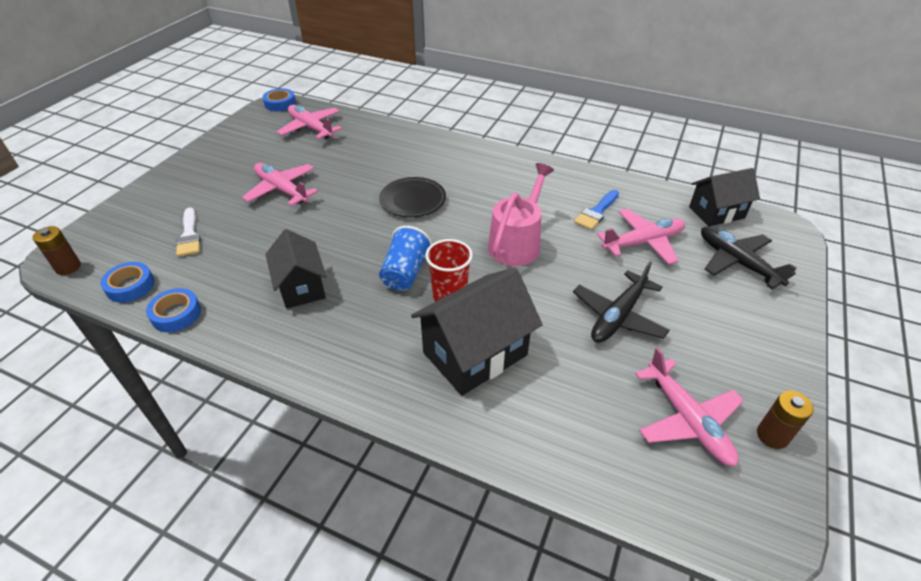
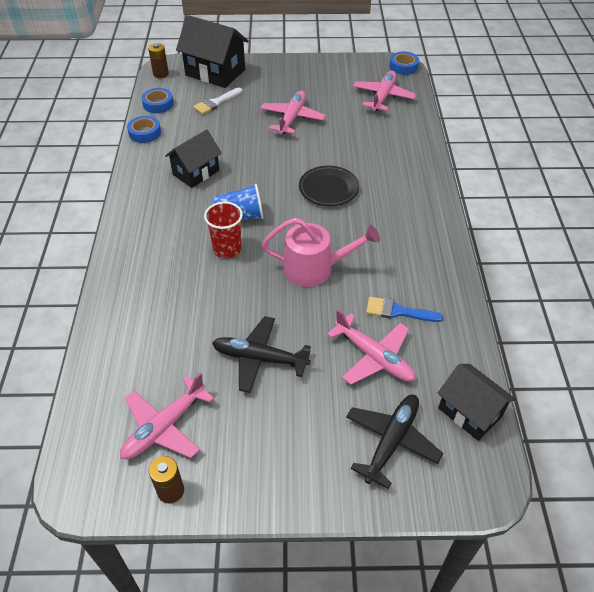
camera: 65 degrees right, 5 degrees up
black house [411,267,543,396] -> black house moved to [176,15,249,88]

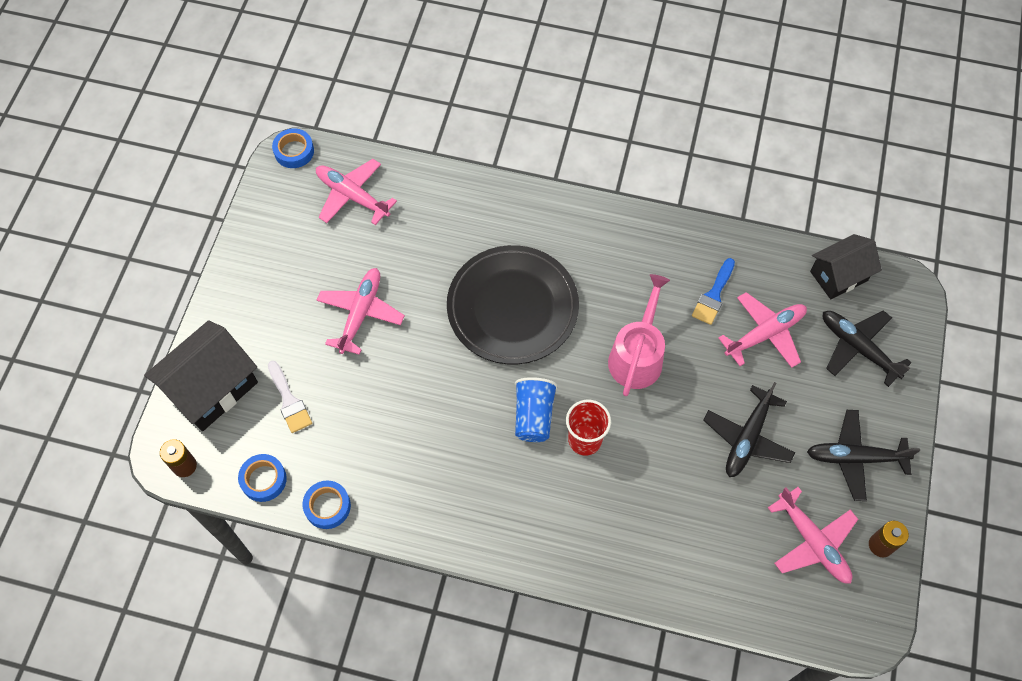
camera: 75 degrees left, 15 degrees up
black house [165,129,222,188] -> none
pink plane [260,91,325,135] -> pink plane turned 75 degrees clockwise [316,268,405,355]
black plate [299,166,359,206] -> black plate [447,245,579,364], size x1.78
none -> black plane [807,410,920,501]

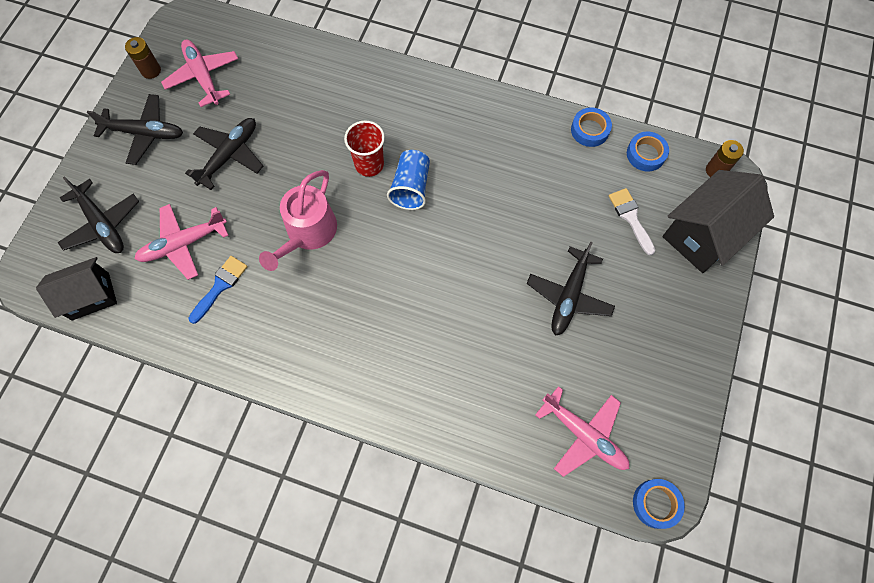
camera: 175 degrees left, 5 degrees up
pink plane [316,268,405,355] -> black plane [527,242,615,336]
black plate [447,245,579,364] -> none

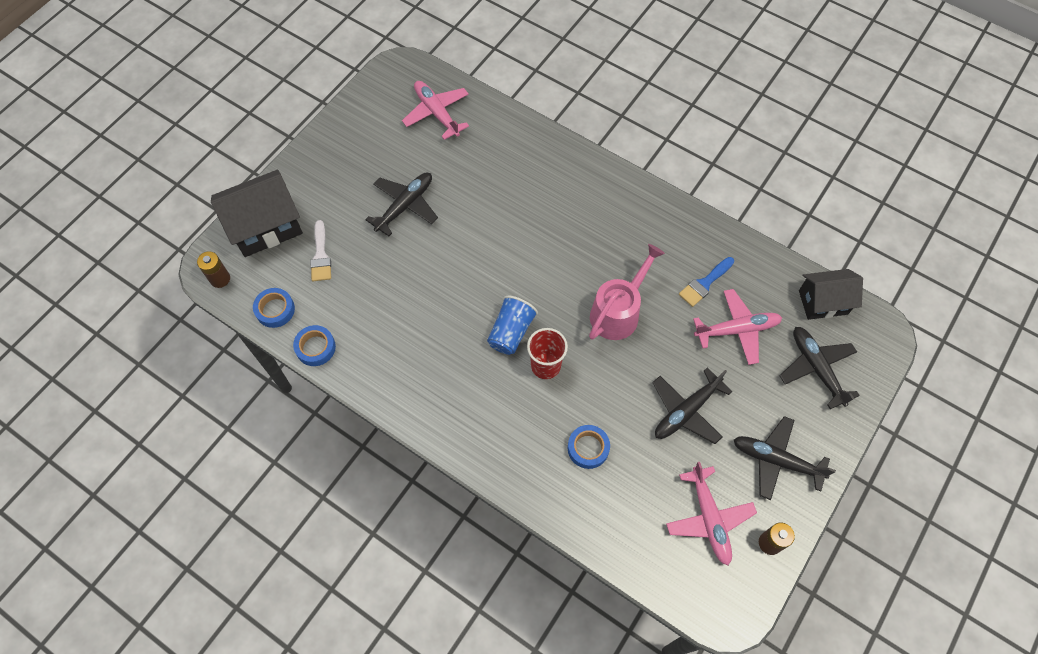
camera: 165 degrees left, 5 degrees down
blue tape [633,479,685,529] -> blue tape moved to [568,425,610,469]

